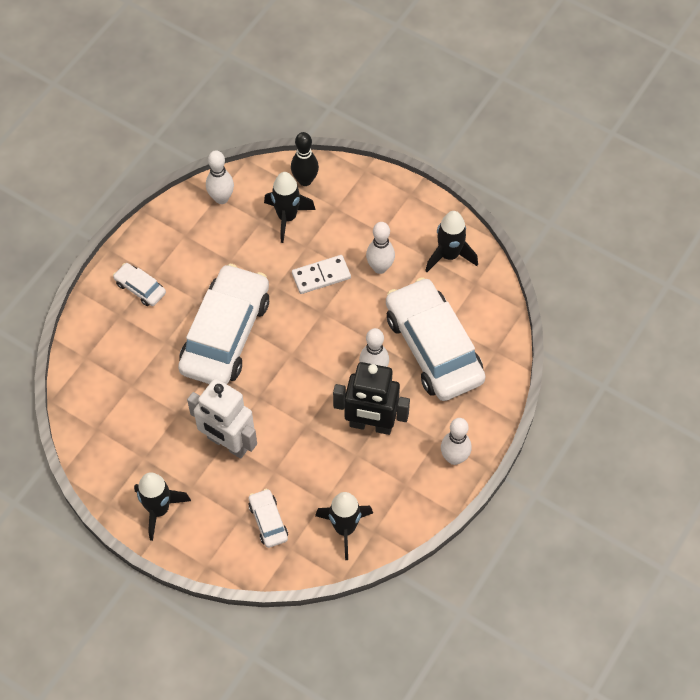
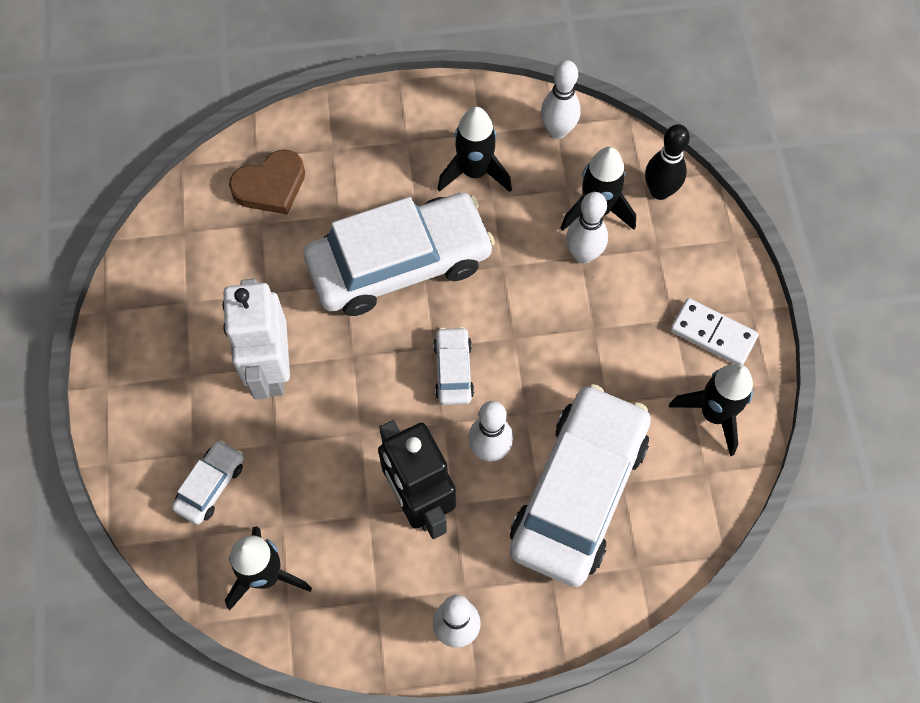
camera: 50 degrees right, 5 degrees up
white car [113,263,166,306] -> white car moved to [433,327,474,405]
black rocket [134,472,191,541] -> black rocket moved to [438,106,512,192]
white domino [292,255,351,294] -> white domino moved to [670,298,759,365]
white bowling pin [366,222,395,274] -> white bowling pin moved to [566,192,608,264]
none -> brown heart [229,150,305,215]

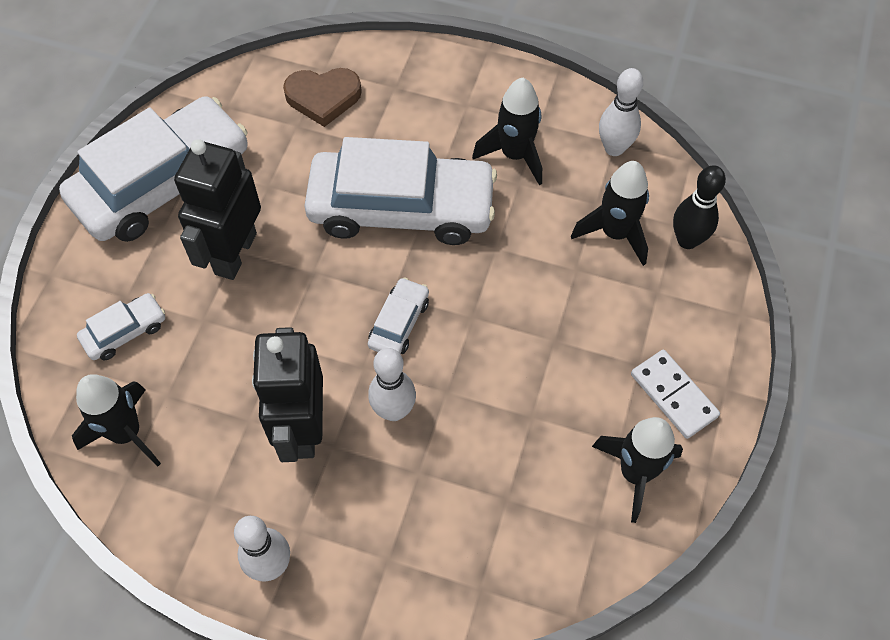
camera: 25 degrees right, 5 degrees down
white robot [223,279,290,399] -> black robot [174,139,261,280]
white car [510,384,651,587] -> white car moved to [59,96,248,242]
white bowling pin [566,192,608,264] -> none

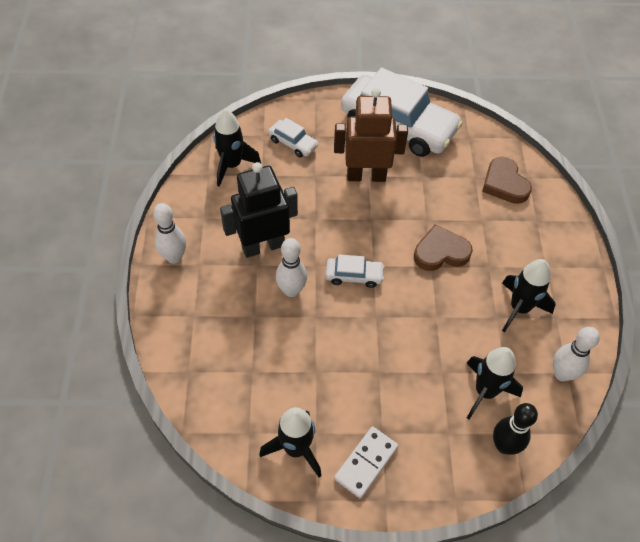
camera: 70 degrees right, 5 degrees down
black robot [174,139,261,280] -> brown robot [334,88,408,182]
white car [304,137,497,245] -> brown heart [414,225,473,271]

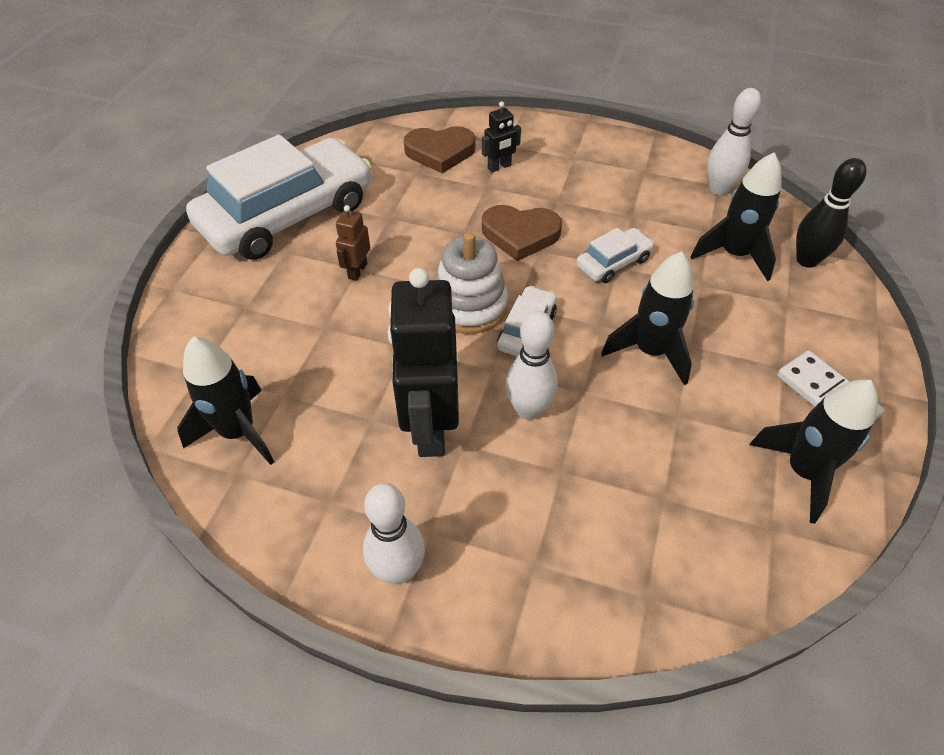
camera: 70 degrees left, 5 degrees down
white car [268,118,319,157] -> white car moved to [576,228,654,283]
brown robot [334,88,408,182] -> brown robot [336,205,370,281], size x0.45
brown heart [414,225,473,271] -> brown heart turned 90 degrees counterclockwise [482,205,562,261]
black rocket [502,259,555,332] -> black rocket moved to [601,251,694,385]
none -> white stacking toy [435,232,508,334]
none -> black robot [482,101,521,172]

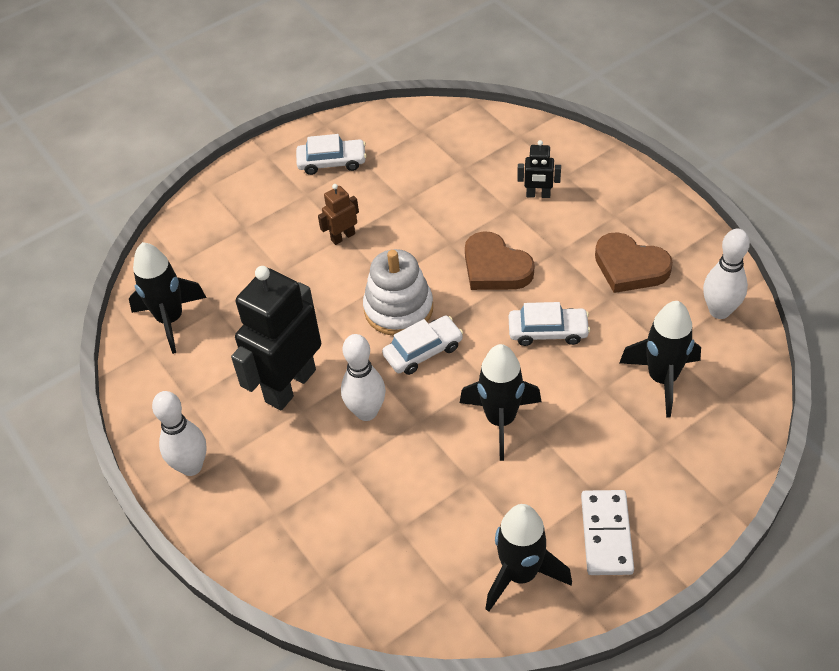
camera: 40 degrees right, 0 degrees up
white car [186,135,372,260] -> white car [296,134,367,175], size x0.43
brown heart [404,126,476,173] -> brown heart moved to [595,232,673,293]
black bowling pin [796,158,866,268] -> none

